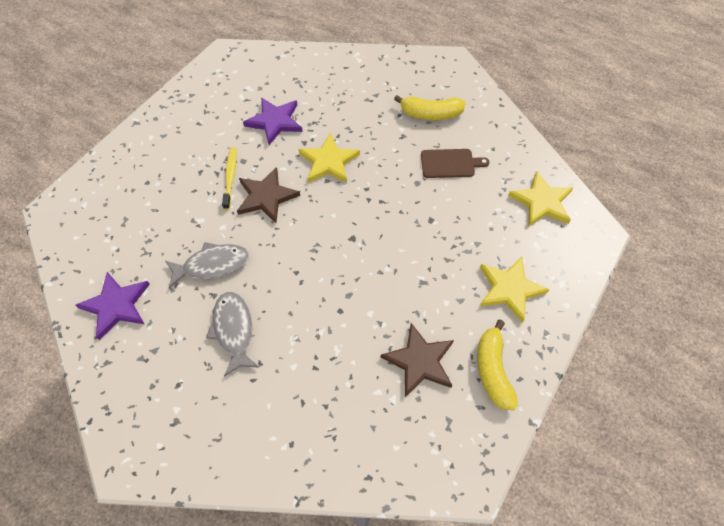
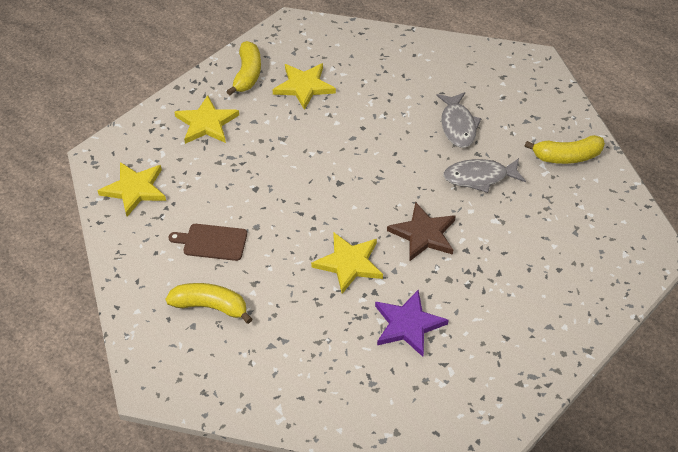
camera: 170 degrees left, 10 degrees down
purple star [75,272,150,340] -> yellow banana [525,135,605,164]
yellow toothbrush [222,147,237,210] -> none
brown star [381,323,454,397] -> yellow star [273,63,336,110]

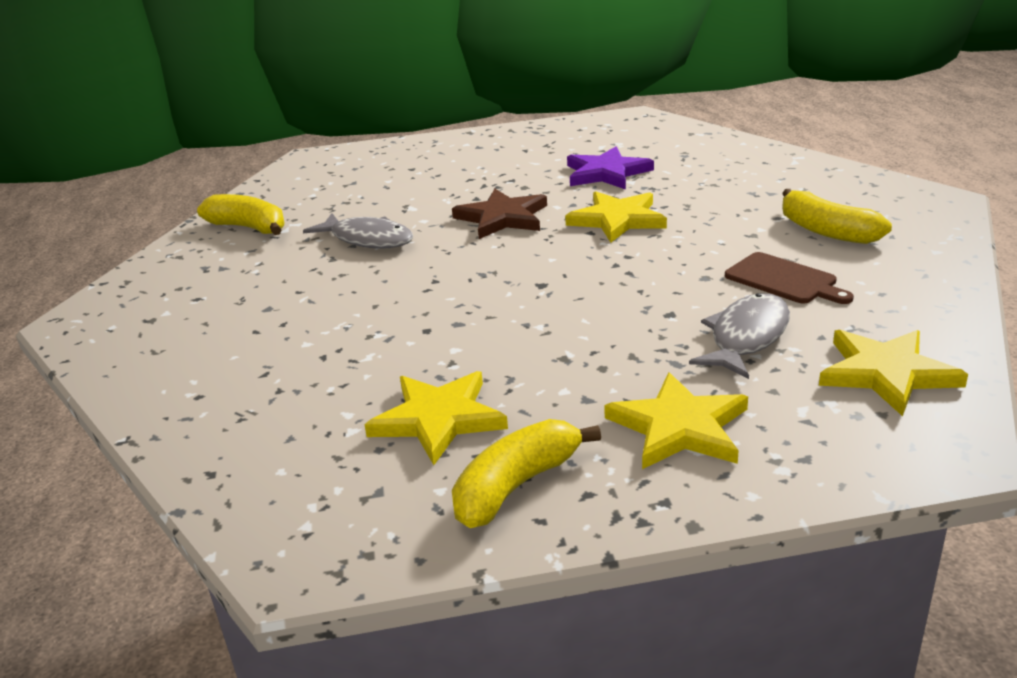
camera: 140 degrees left, 20 degrees down
grey fish [436,92,481,148] -> grey fish moved to [689,293,790,379]

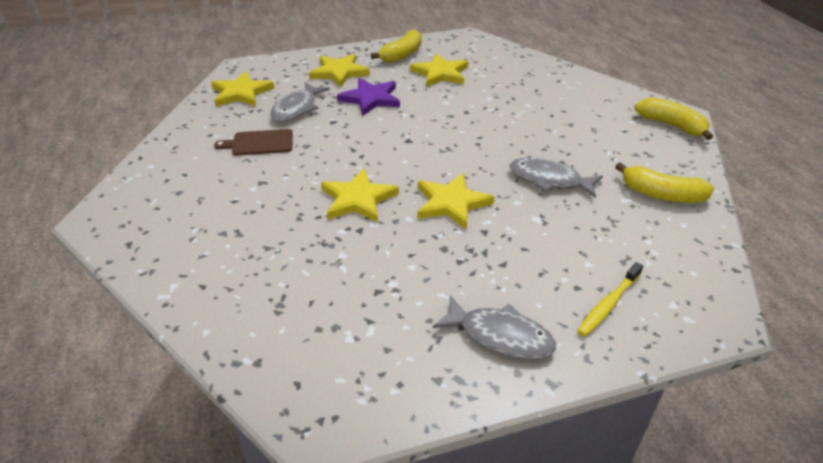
camera: 170 degrees right, 10 degrees up
brown star [452,189,547,239] -> yellow star [418,173,494,230]
purple star [567,147,654,190] -> purple star moved to [337,78,400,116]
brown cutting board [725,252,854,304] -> brown cutting board turned 45 degrees counterclockwise [214,129,293,156]
yellow banana [782,189,892,244] -> yellow banana moved to [634,97,713,140]
none -> grey fish [432,295,556,359]
none -> yellow toothbrush [577,262,643,337]

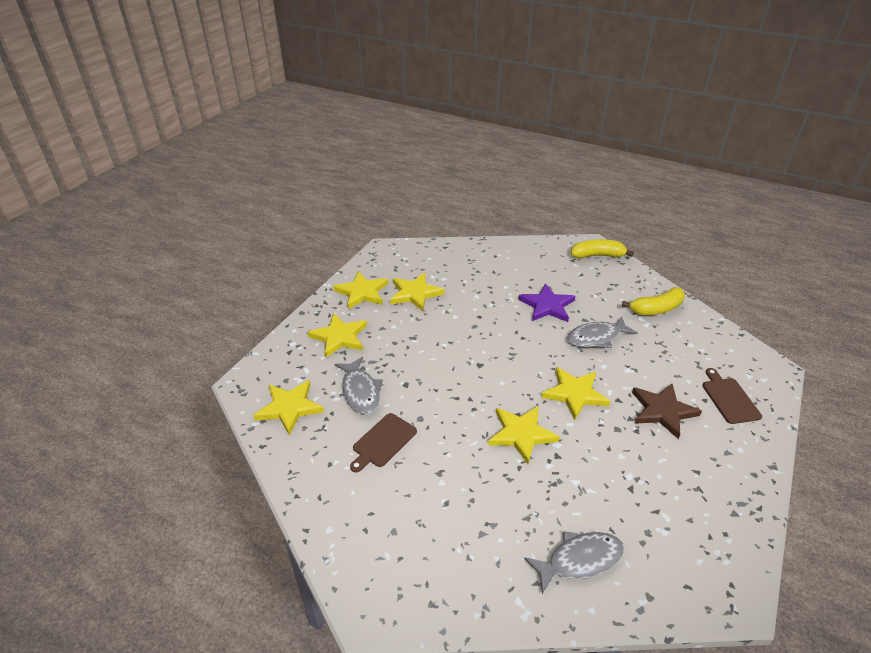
camera: 45 degrees left, 0 degrees up
purple star [337,78,400,116] -> purple star moved to [519,283,575,322]
yellow banana [371,30,422,63] -> yellow star [333,271,388,309]
grey fish [432,295,556,359] -> grey fish moved to [524,531,624,594]
yellow toothbrush [577,262,643,337] -> brown cutting board [702,368,762,424]
none -> brown star [632,384,702,439]

